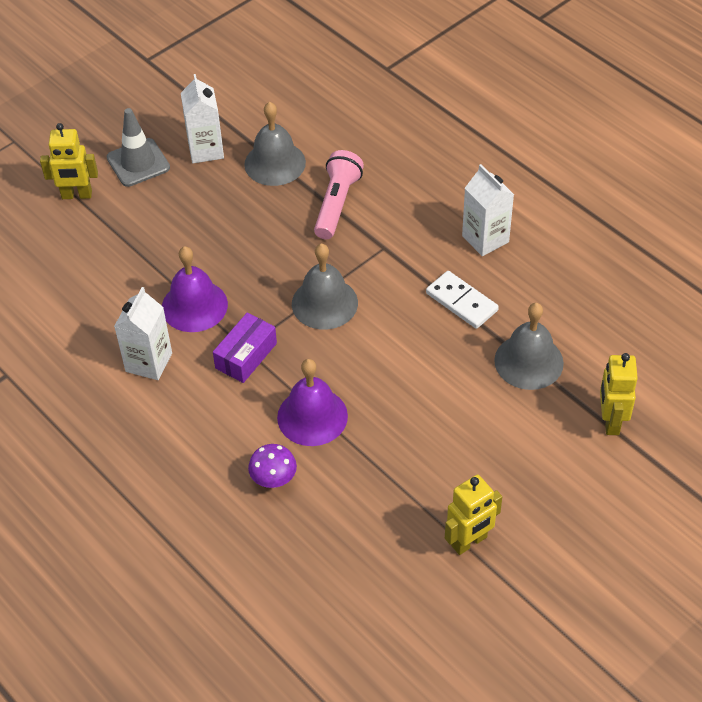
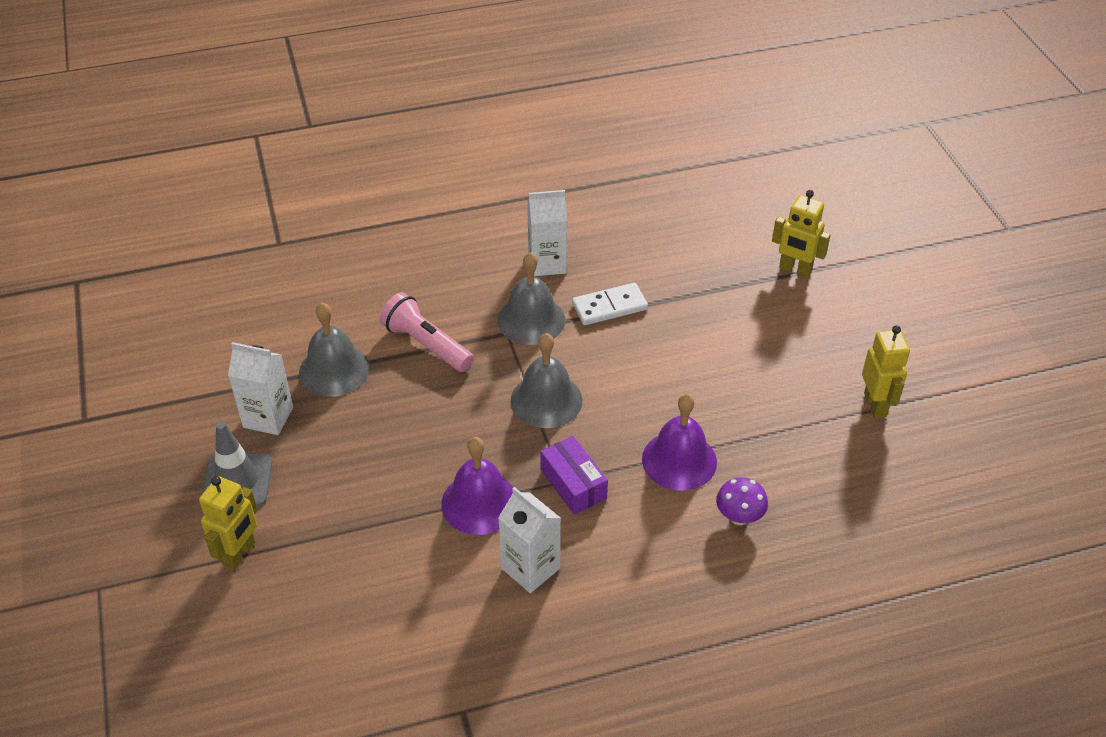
camera: 65 degrees left, 5 degrees down
grey bell [494,303,564,390] -> grey bell moved to [498,252,565,345]

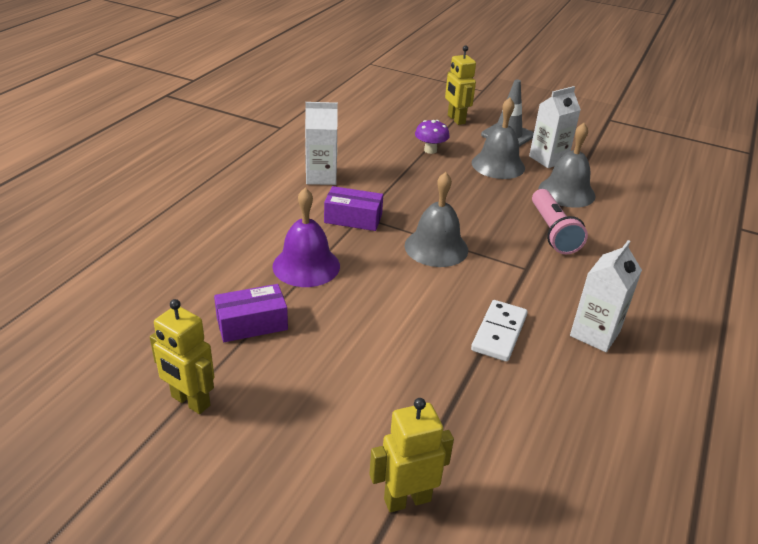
camera: 130 degrees right, 10 degrees down
pink flashlight [380,292,474,372] -> pink flashlight turned 90 degrees clockwise [532,189,588,254]
purple bell [441,437,513,535] -> none
grey bell [498,252,565,345] -> grey bell moved to [472,98,525,179]
purple mushroom [716,477,768,525] -> purple mushroom moved to [415,120,450,154]
none -> purple box [214,284,288,342]

